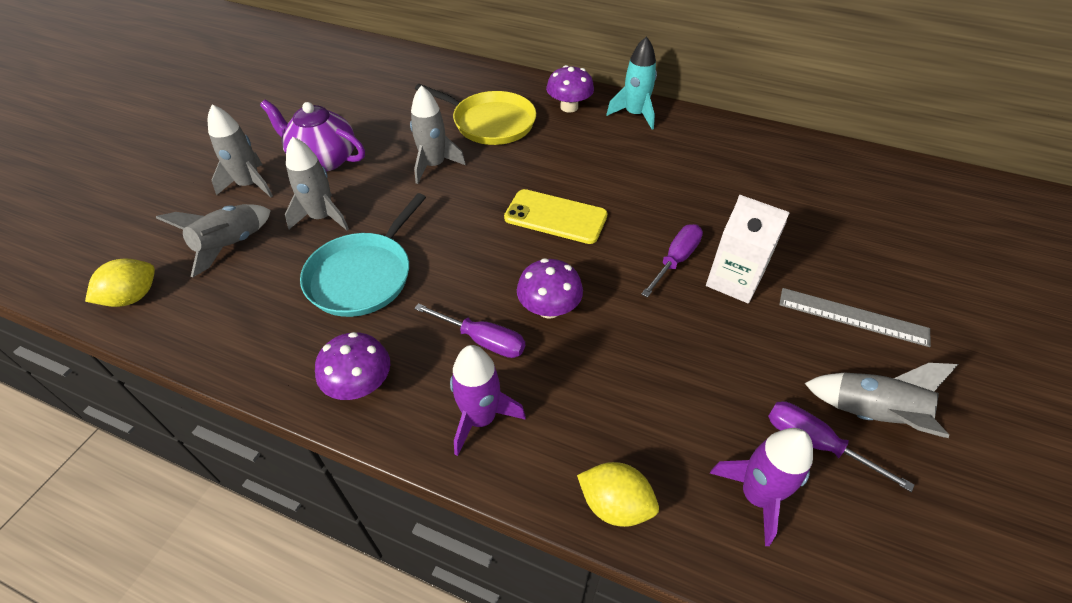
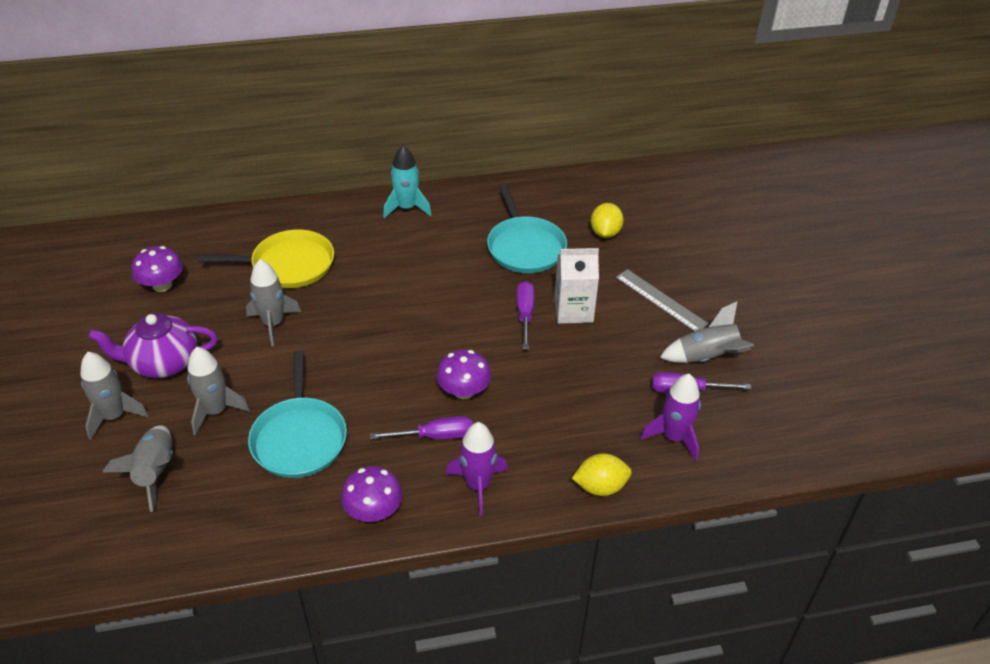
camera: 35 degrees left, 5 degrees down
yellow lemon [85,258,155,307] -> yellow lemon moved to [591,203,624,238]
yellow phone [504,189,608,244] -> none
purple mushroom [546,65,594,113] -> purple mushroom moved to [132,246,183,292]
grey ruler [779,288,931,347] -> grey ruler turned 60 degrees clockwise [616,269,709,332]
none -> turquoise pan [487,184,567,273]

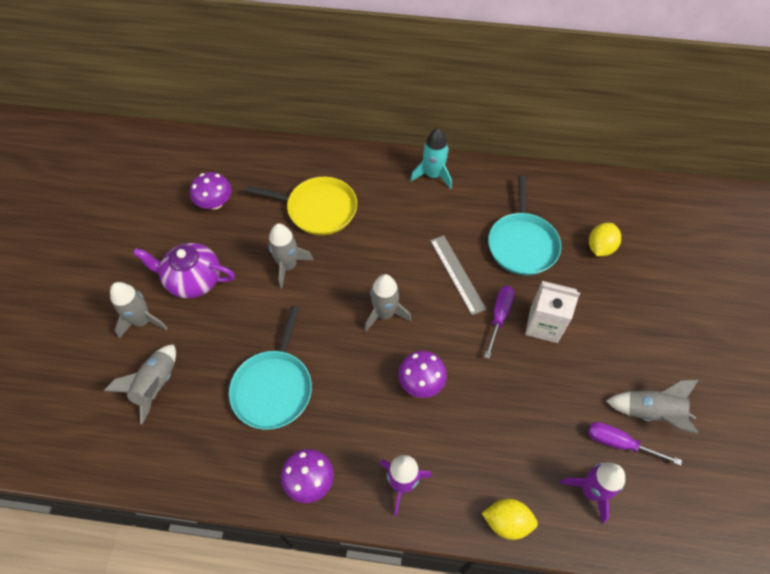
camera: 20 degrees right, 15 degrees up
grey rocket [187,347,250,435] -> grey rocket moved to [365,274,411,331]
purple screwdriver [370,416,473,440] -> none
grey ruler [616,269,709,332] -> grey ruler moved to [430,235,486,315]

